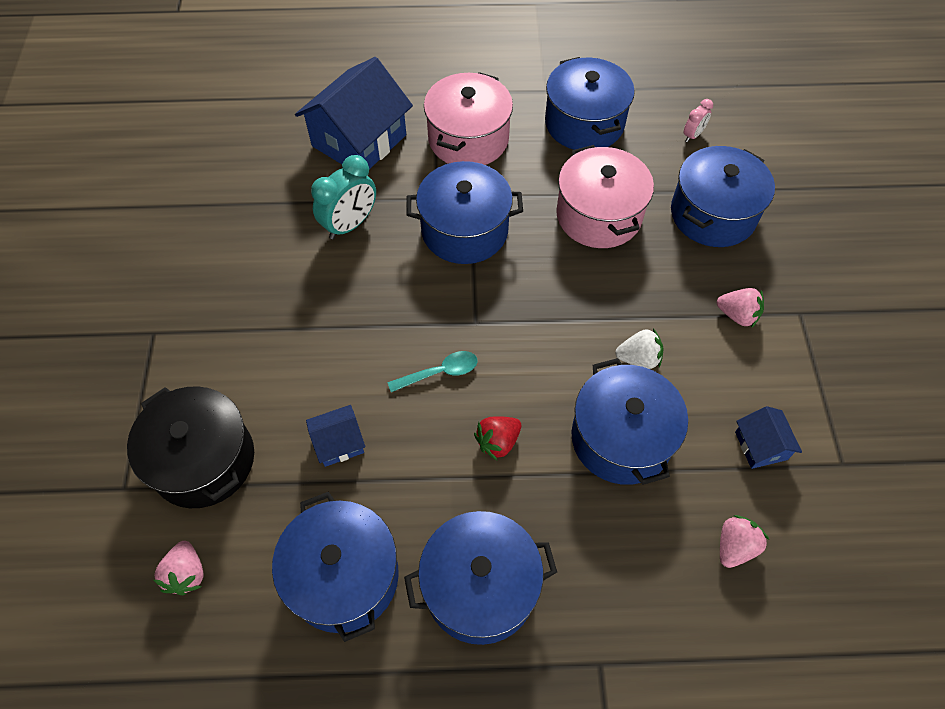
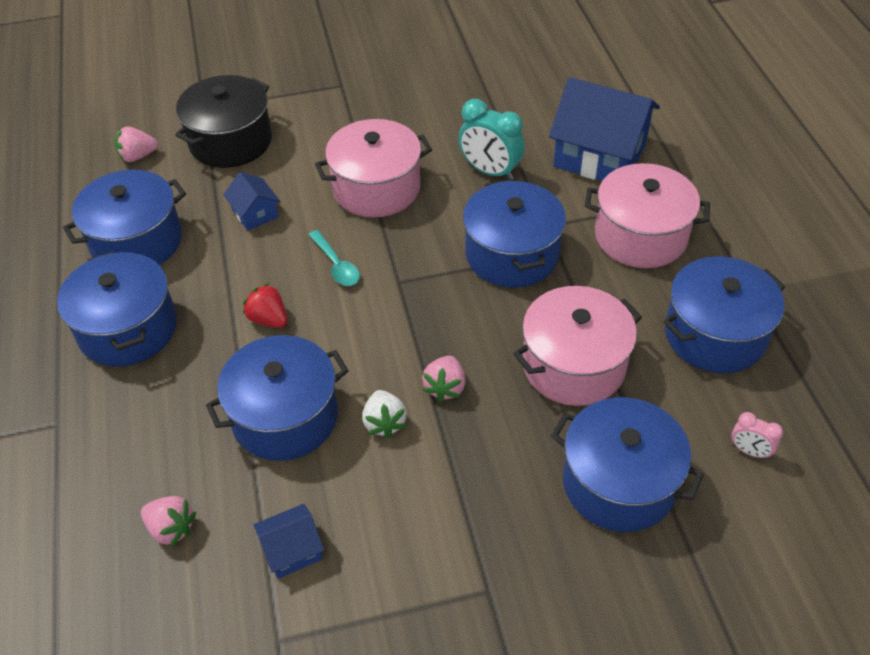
camera: 80 degrees right, 10 degrees down
pink strawberry [717,288,764,328] -> pink strawberry moved to [422,356,465,402]
none -> pink pot [315,119,432,218]

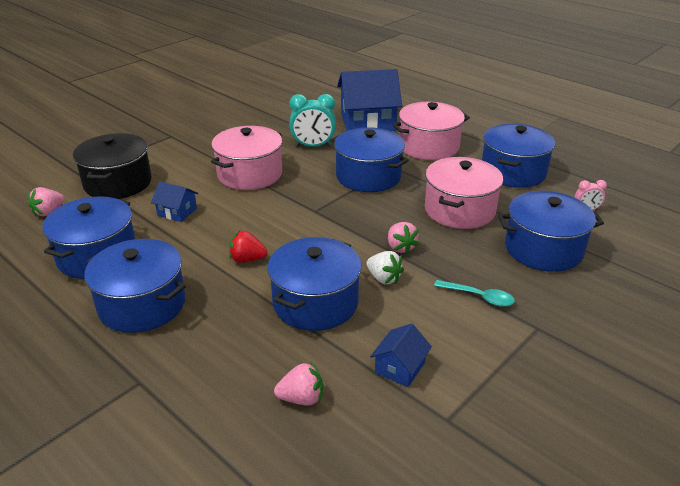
camera: 35 degrees left, 15 degrees down
turquoise spoon [309,230,360,286] -> turquoise spoon moved to [434,280,515,307]

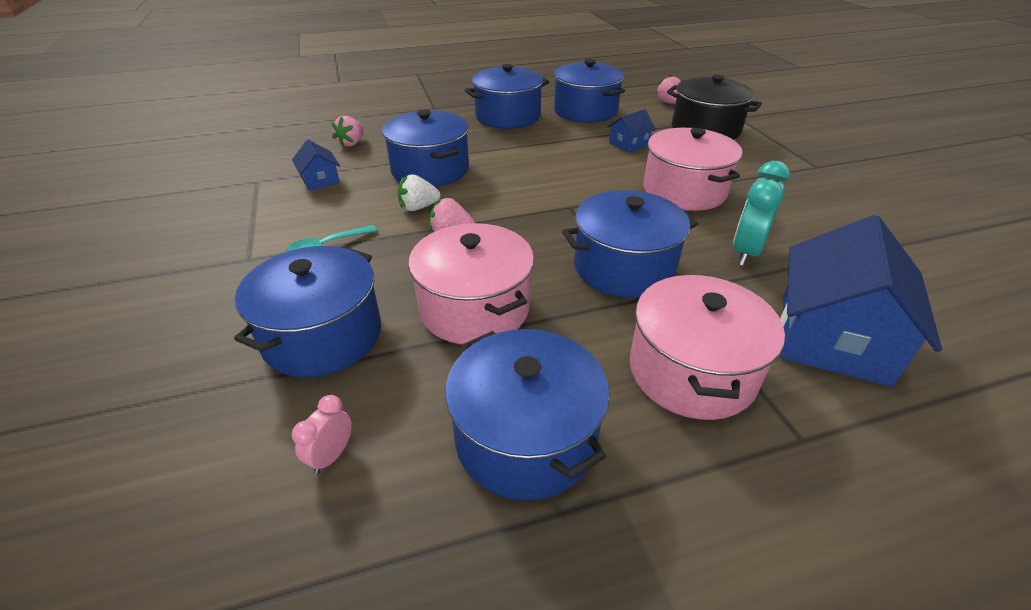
camera: 120 degrees right, 5 degrees up
red strawberry [229,231,267,263] -> none

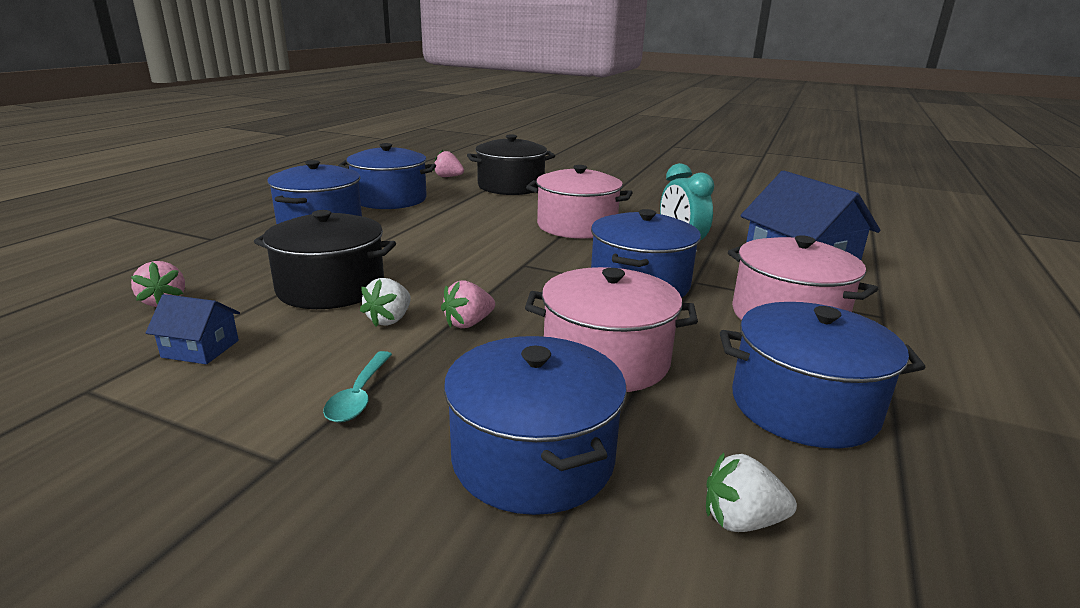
camera: 50 degrees left, 15 degrees down
pink clock [292,395,352,474] -> white strawberry [706,452,797,532]
blue pot [382,110,469,187] -> black pot [254,210,396,309]
blue house [607,109,656,153] -> none

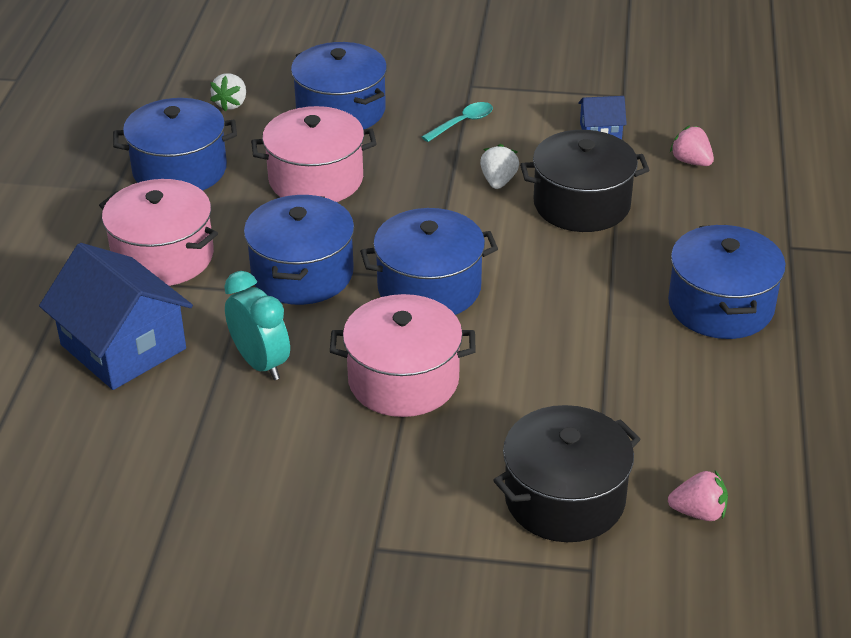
camera: 165 degrees right, 15 degrees up
turquoise spoon [323,351,392,423] -> turquoise spoon turned 60 degrees clockwise [422,102,493,142]
blue pot [338,143,436,209] -> blue pot moved to [360,208,498,315]
pink strawberry [441,280,495,328] -> none
white strawberry [706,452,797,532] -> white strawberry turned 120 degrees clockwise [210,73,246,111]

